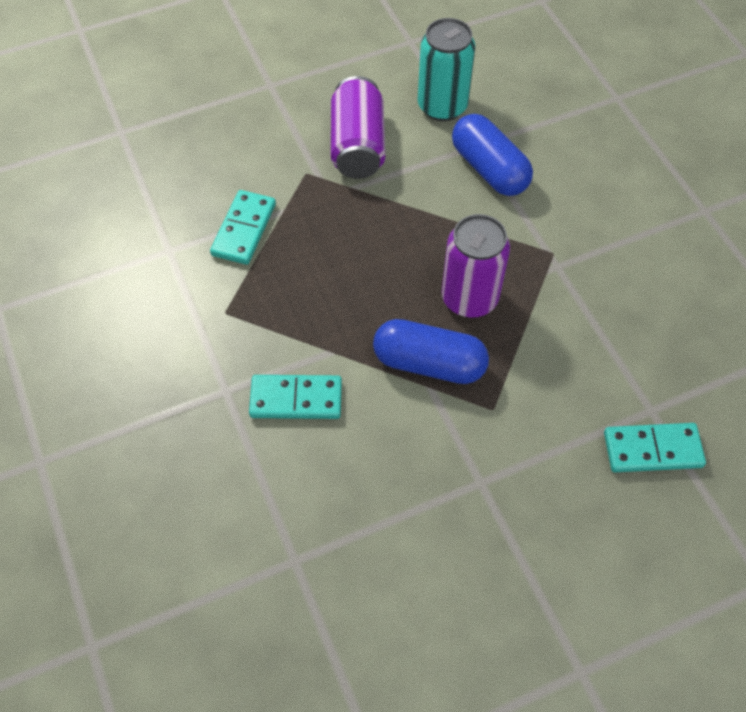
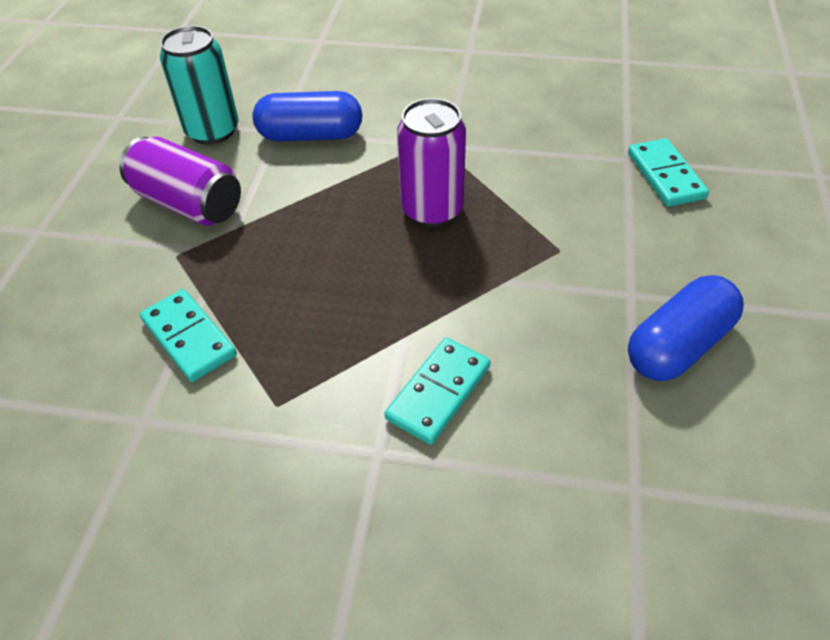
camera: 55 degrees left, 10 degrees down
blue capsule [373,319,489,384] -> blue capsule moved to [628,275,744,381]
turquoise domino [604,423,706,472] -> turquoise domino turned 45 degrees counterclockwise [628,138,709,207]

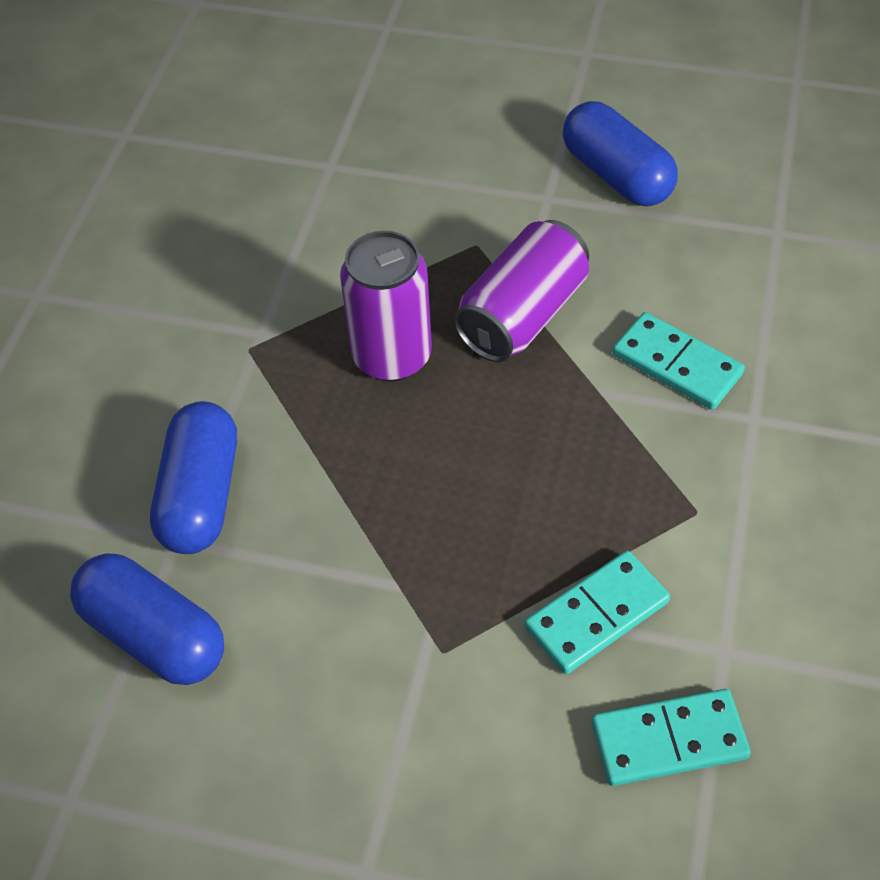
camera: 85 degrees left, 5 degrees up
purple can [119,137,241,226] -> purple can moved to [453,220,589,362]
turquoise can [160,26,239,145] -> blue capsule [70,553,224,685]
turquoise domino [628,138,709,207] -> turquoise domino moved to [591,689,751,786]

